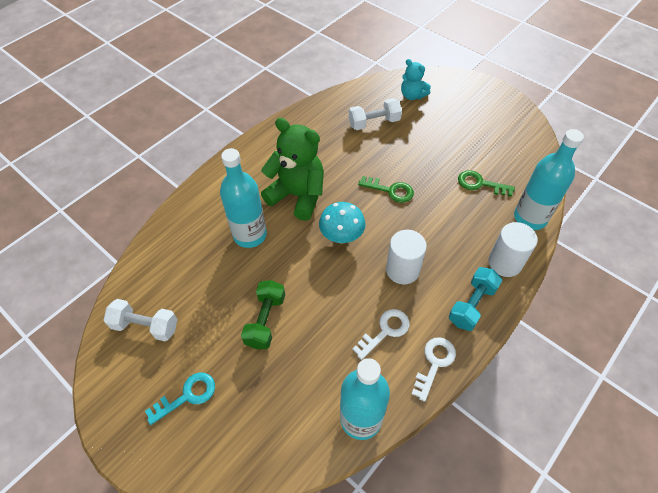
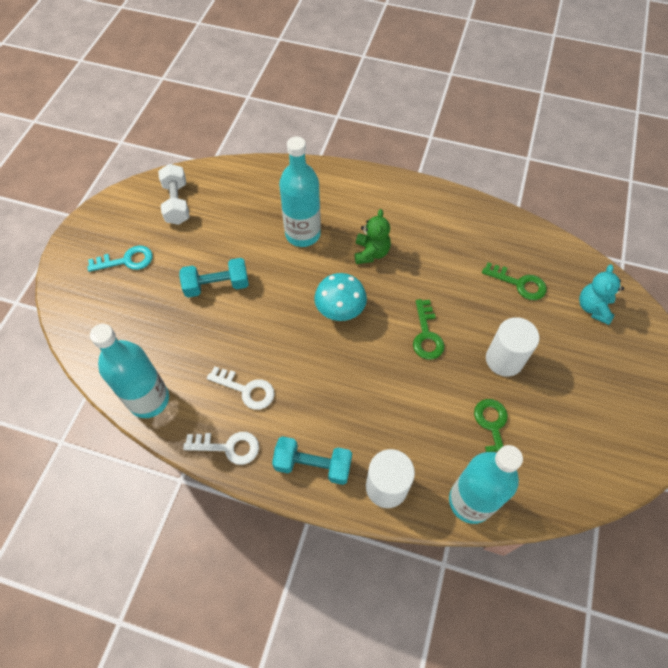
camera: 65 degrees right, 5 degrees up
turquoise key [145,373,215,425] -> turquoise key turned 45 degrees counterclockwise [88,246,153,272]
green dumbbell [241,280,285,349] -> turquoise dumbbell [179,258,249,298]
green teddy bear [261,118,324,221] -> green teddy bear [355,209,391,264], size x0.55
white dumbbell [349,98,402,130] -> green key [482,262,547,300]
white cylinder [386,230,427,284] -> white cylinder moved to [486,317,539,377]

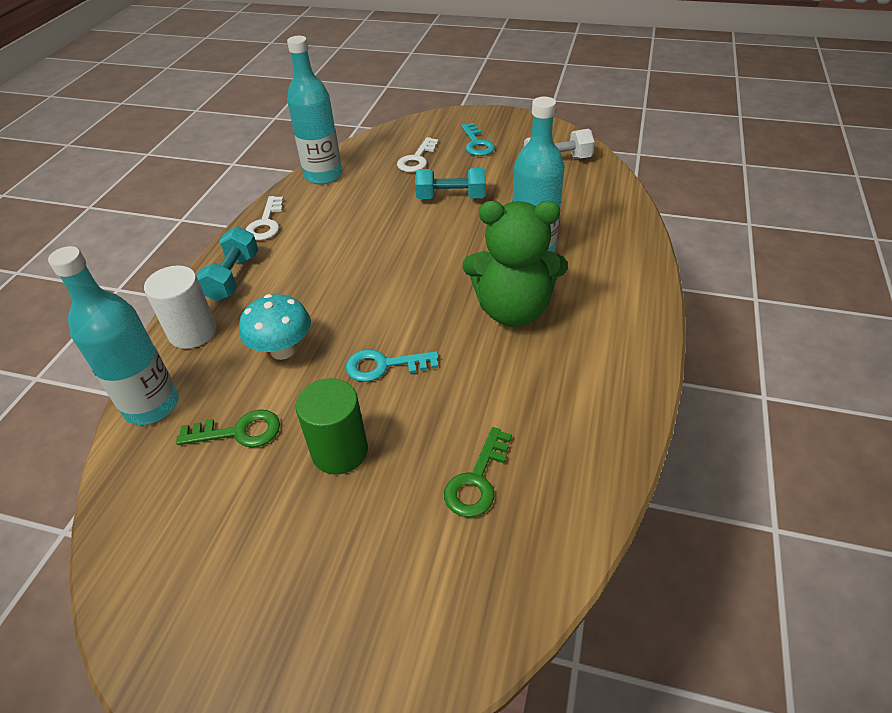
camera: 90 degrees right, 15 degrees down
turquoise dumbbell [179,258,249,298] -> turquoise dumbbell turned 75 degrees counterclockwise [415,168,486,199]
white key [207,366,275,410] -> white key moved to [397,137,439,172]
turquoise mushroom [314,273,367,321] -> turquoise mushroom moved to [239,294,311,360]
green teddy bear [355,209,391,264] -> green teddy bear [463,201,568,327], size x1.83
green key [413,299,445,360] -> turquoise key [346,349,439,382]
white cylinder [486,317,539,377] -> green cylinder [296,378,368,474]
turquoise teddy bear [579,265,624,325] -> none

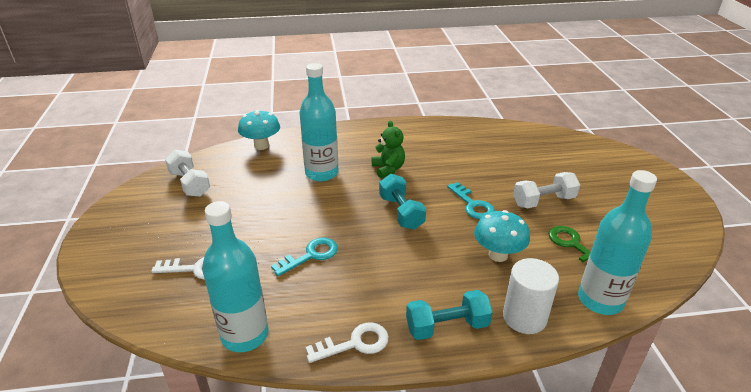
camera: 115 degrees left, 10 degrees down
green cylinder [296,378,368,474] -> white dumbbell [513,172,580,208]
turquoise dumbbell [415,168,486,199] -> turquoise dumbbell moved to [379,174,426,230]
green key [444,427,512,517] -> none
turquoise key [461,123,495,156] -> turquoise key moved to [271,238,338,276]
green teddy bear [463,201,568,327] -> green teddy bear [371,121,405,178], size x0.55
none -> turquoise mushroom [238,110,280,150]

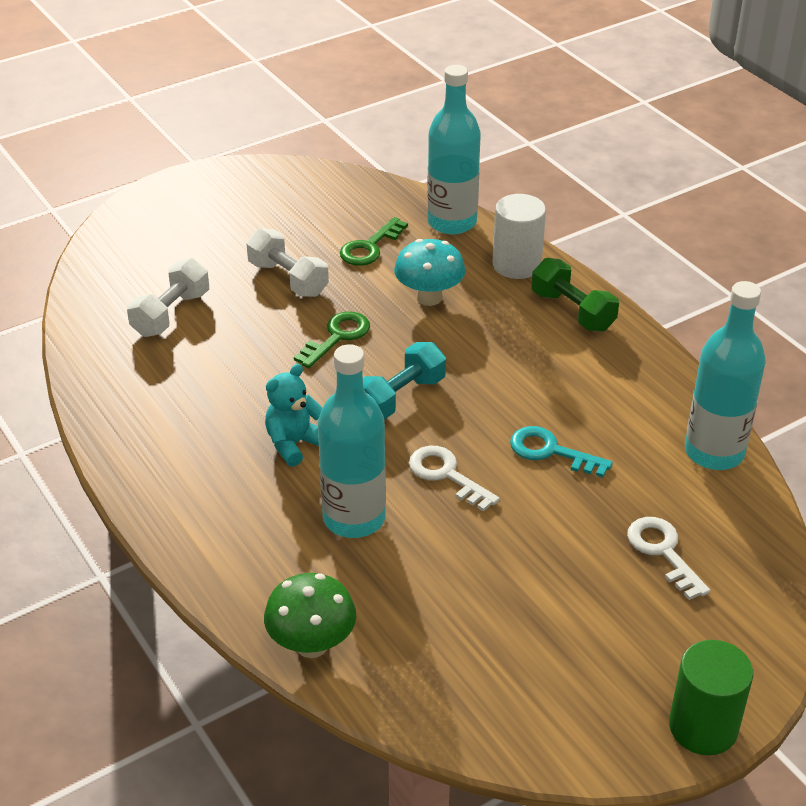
camera: 115 degrees left, 5 degrees up
white dumbbell [165,150,210,197] -> white dumbbell moved to [127,258,209,337]
turquoise mushroom [238,110,280,150] -> green mushroom [264,573,356,658]
white key [306,322,389,363] -> white key moved to [409,446,500,512]
green teddy bear [371,121,405,178] -> turquoise teddy bear [265,364,323,467]
turquoise dumbbell [406,290,493,340] -> green dumbbell [532,258,619,332]
turquoise key [447,182,495,219] -> green key [294,311,370,368]
none -> green cylinder [669,640,753,755]

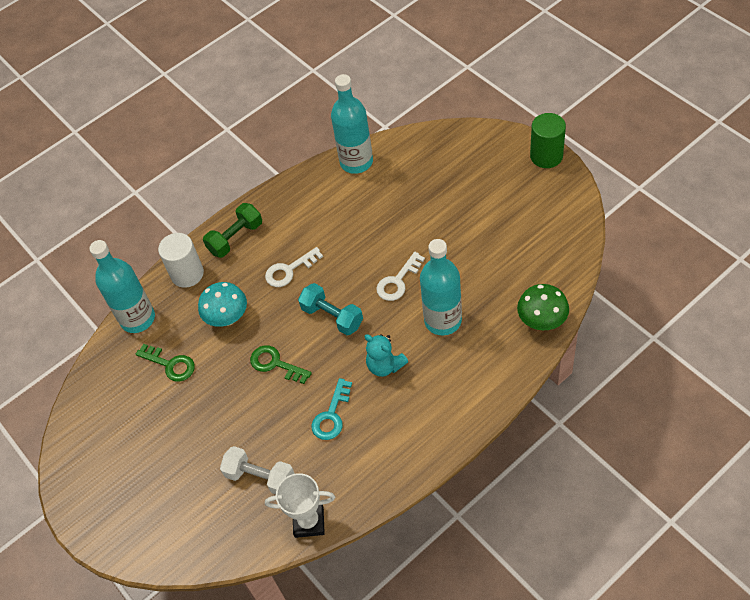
camera: 90 degrees left, 15 degrees up
white dumbbell [246,228,329,297] -> none
turquoise key [510,426,613,478] -> turquoise key moved to [311,378,352,440]
white key [627,517,710,600] -> white key moved to [265,247,323,287]
none -> white trophy [265,473,335,538]

